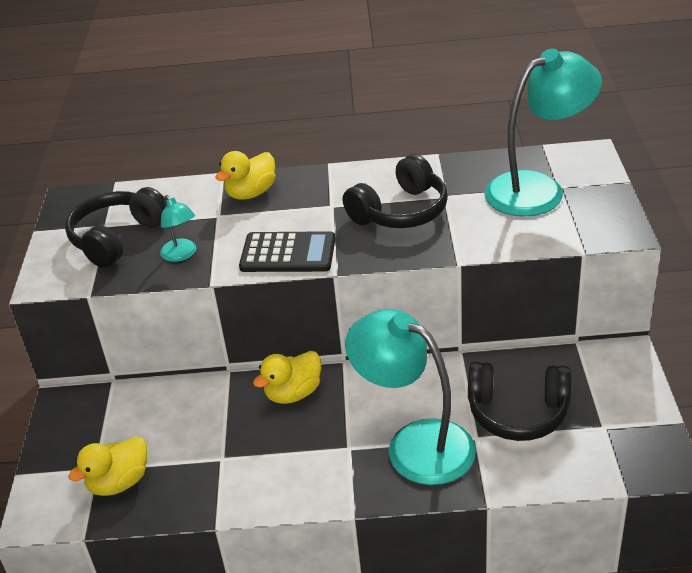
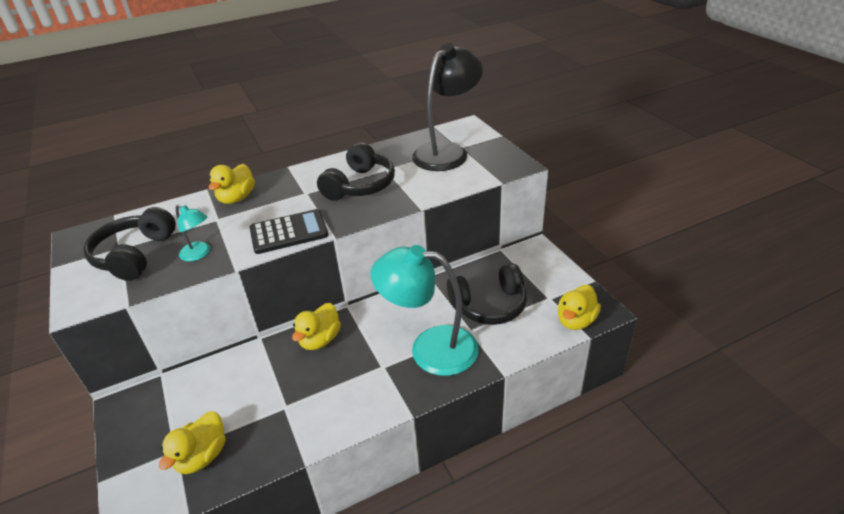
camera: 25 degrees left, 0 degrees up
turquoise lamp [484,48,602,217] -> black lamp [412,43,483,171]
none -> yellow duck [558,285,601,330]

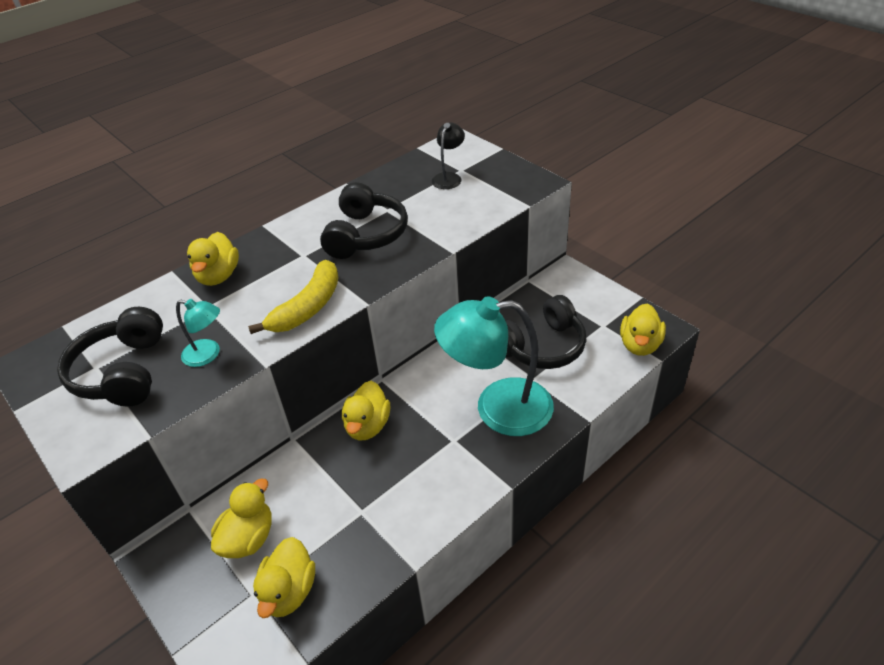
camera: 15 degrees left, 5 degrees up
black calculator [250,209,328,254] -> yellow banana [248,260,339,334]
black lamp [412,43,483,171] -> black lamp [432,122,465,189], size x0.46
none -> yellow duck [211,479,271,558]

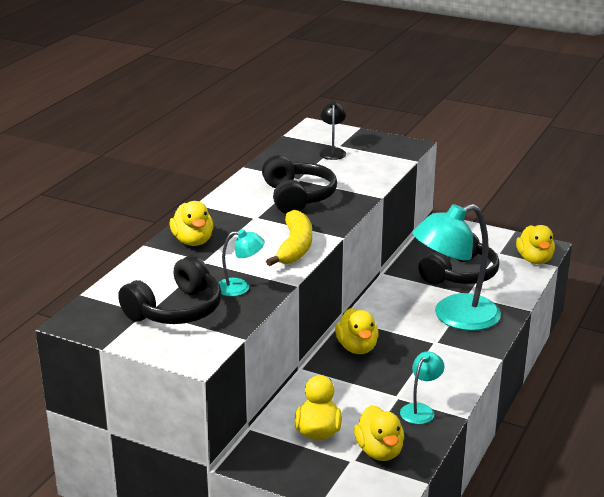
camera: 25 degrees left, 15 degrees down
black headphones [57,307,163,406] -> black headphones turned 105 degrees counterclockwise [118,256,222,324]
none -> turquoise lamp [400,351,445,424]

